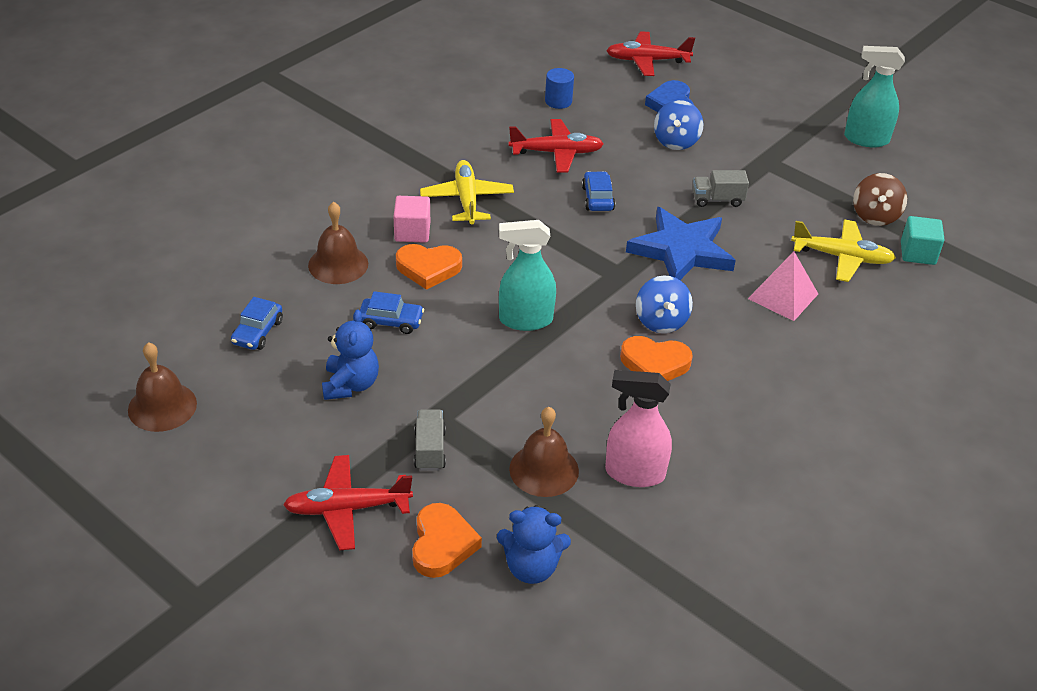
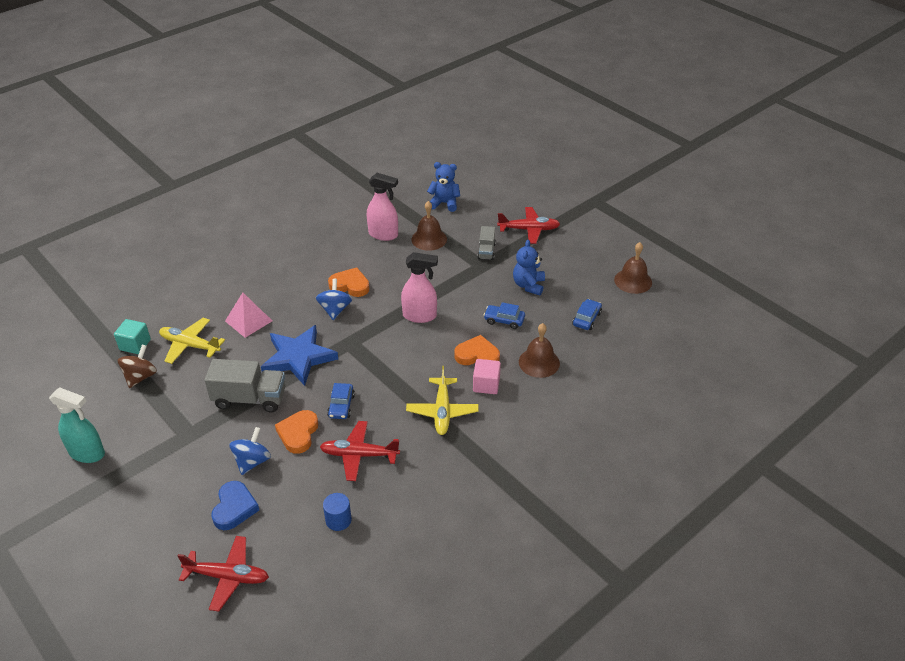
camera: 170 degrees left, 0 degrees up
orange heart [412,503,482,578] -> orange heart moved to [275,410,318,454]
turquoise spray bottle [499,220,556,331] -> pink spray bottle [401,252,438,323]
grey truck [693,170,749,207] -> grey truck [205,359,285,413], size x1.80

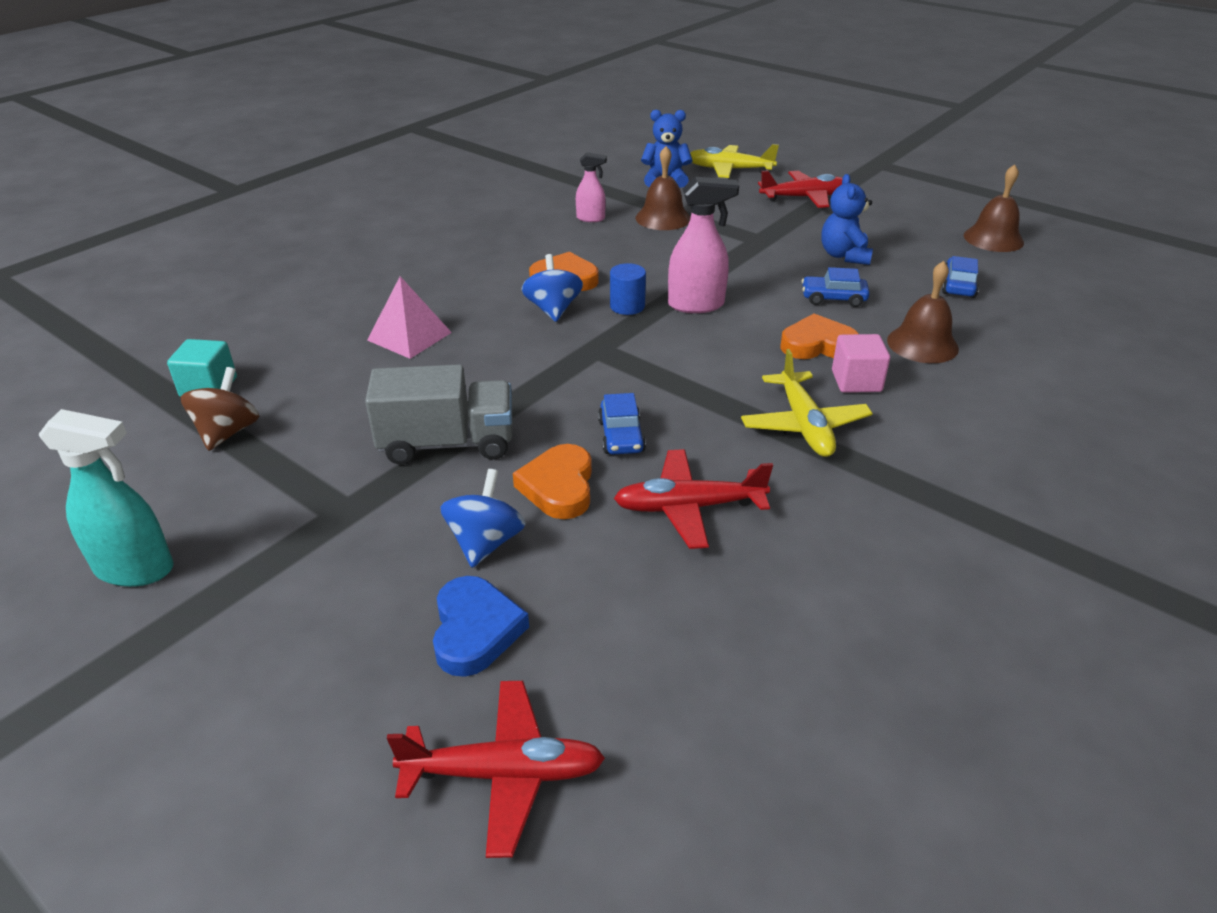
camera: 10 degrees left, 5 degrees down
yellow plane [159,318,225,364] -> yellow plane moved to [690,144,779,178]
blue star [261,325,338,386] -> none
blue cylinder [323,493,352,531] -> blue cylinder moved to [610,263,646,315]
pink spray bottle [367,173,398,241] -> pink spray bottle [576,152,607,222], size x0.60
grey truck [477,226,496,260] -> none

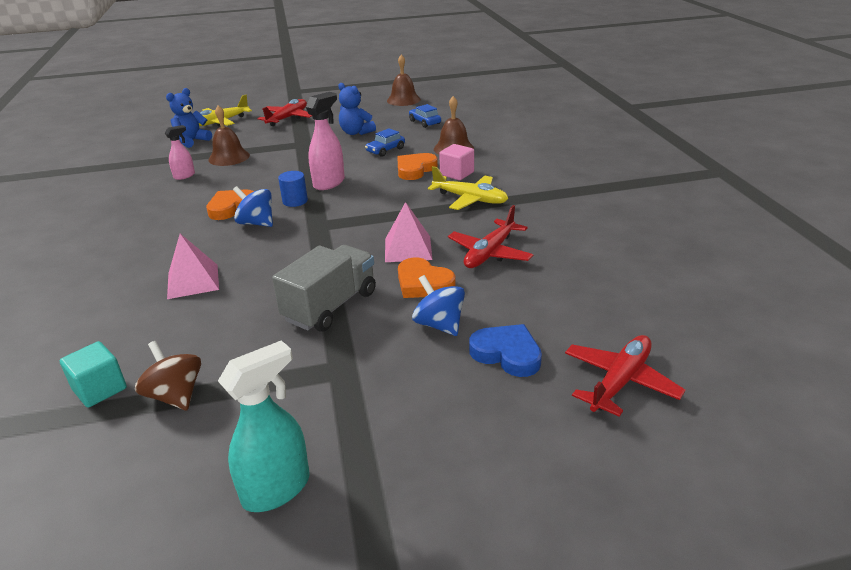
camera: 50 degrees left, 5 degrees down
blue car [598,393,646,455] -> pink pyramid [385,202,432,262]

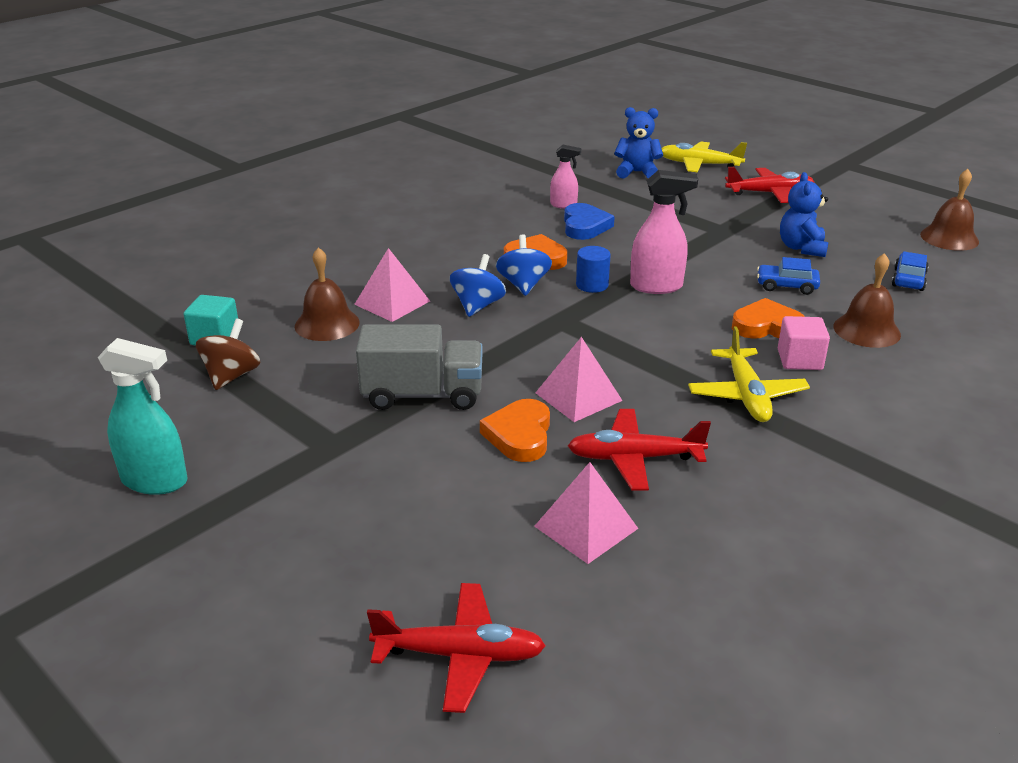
camera: 55 degrees right, 0 degrees up
brown bell [208,105,250,166] -> brown bell moved to [295,247,359,341]
blue spinning top [412,275,465,336] -> blue spinning top moved to [450,254,506,317]
blue heart [469,324,542,377] -> blue heart moved to [564,203,615,240]
none -> pink pyramid [534,462,638,564]

